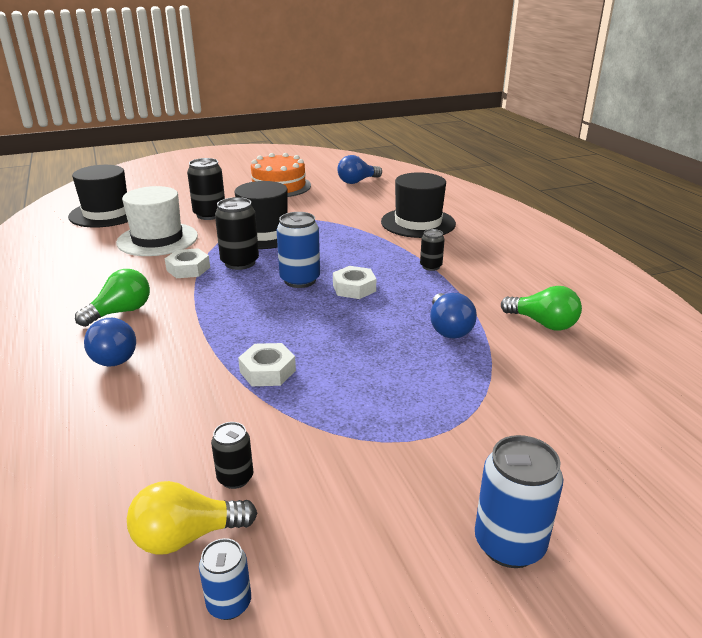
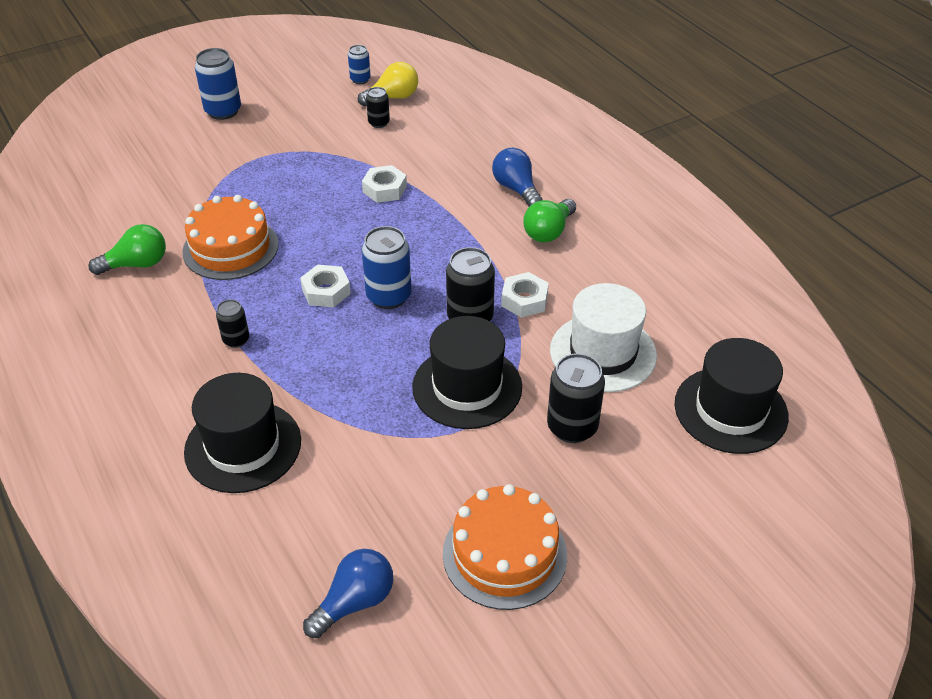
camera: 170 degrees right, 15 degrees up
blue light bulb [430,293,477,338] -> orange cake [182,195,279,280]
green light bulb [501,286,582,331] -> green light bulb turned 135 degrees clockwise [88,224,166,275]

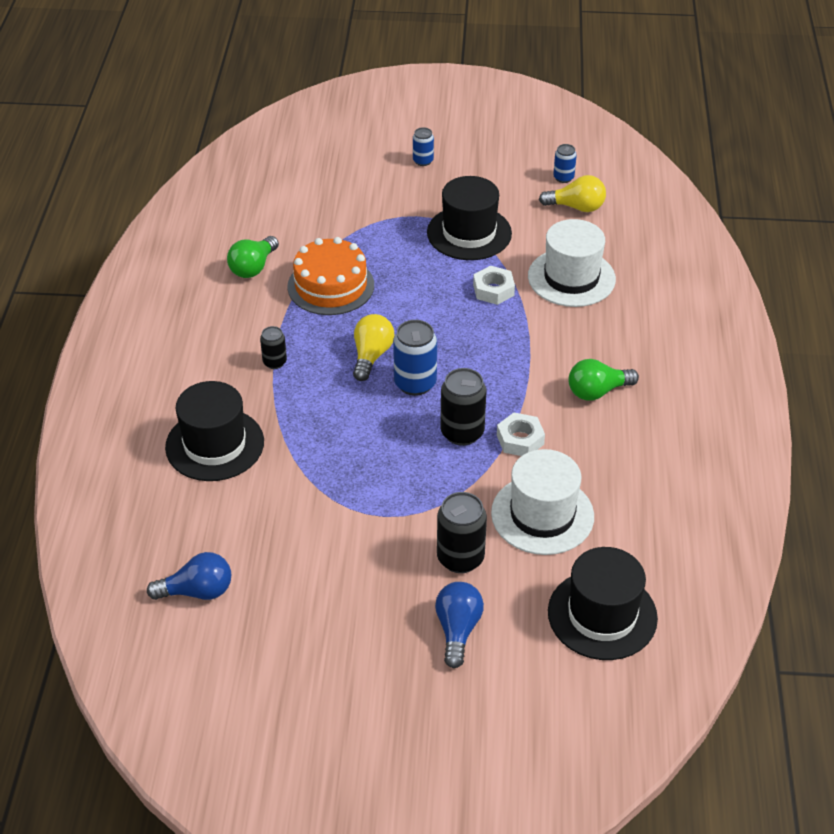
camera: 35 degrees right, 0 degrees up
green light bulb [88,224,166,275] -> green light bulb turned 105 degrees clockwise [227,236,279,278]
blue can [195,48,241,120] -> blue can [413,127,434,166], size x0.58
white nut [300,265,351,307] -> yellow light bulb [353,314,394,381]
black can [366,87,390,128] -> none
black hat [412,316,522,429] -> black hat moved to [427,176,512,260]
orange cake [443,484,567,610] -> none
blue light bulb [492,148,543,207] -> blue light bulb moved to [435,582,484,668]
none -> white hat [528,219,616,307]

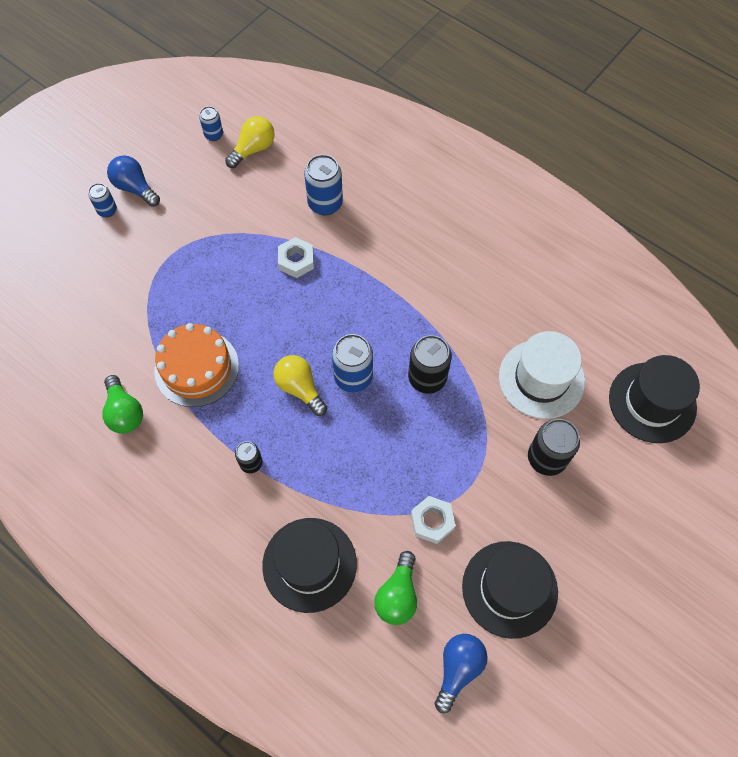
camera: 55 degrees left, 20 degrees up
black hat [427,176,512,260] -> black hat moved to [462,541,558,639]
blue light bulb [435,582,484,668] -> blue light bulb moved to [107,155,160,207]
white nut [497,413,545,456] -> white nut moved to [411,496,456,544]
white hat [528,219,616,307] -> blue can [304,154,343,215]
green light bulb [568,359,639,401] -> green light bulb moved to [374,551,417,625]

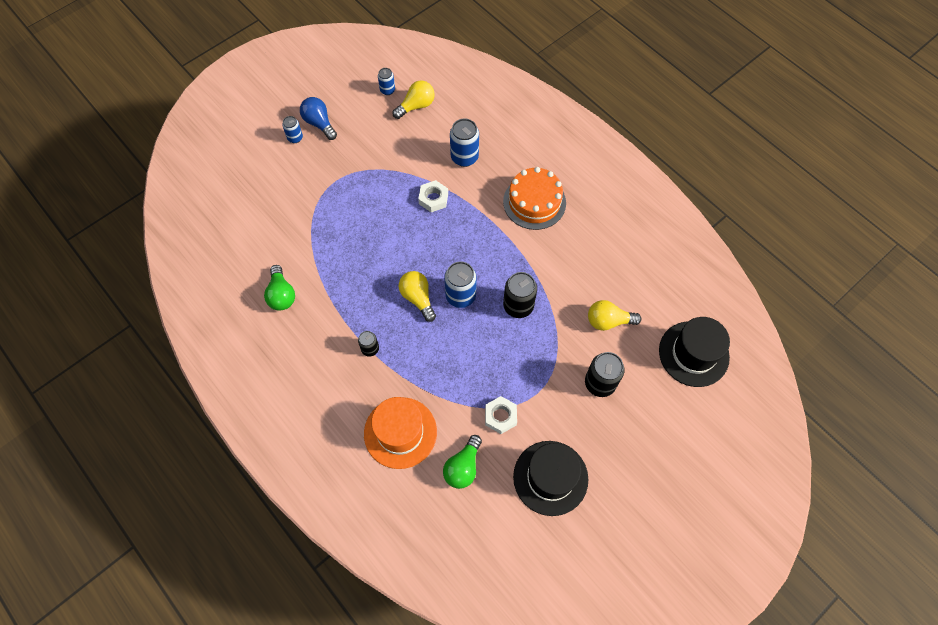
camera: 10 degrees right, 0 degrees up
orange cake [154,323,239,407] -> orange cake moved to [503,167,566,230]
black hat [262,518,357,613] -> orange hat [364,397,437,469]
blue light bulb [435,634,488,713] -> none
white hat [499,331,585,419] -> yellow light bulb [588,300,641,331]

